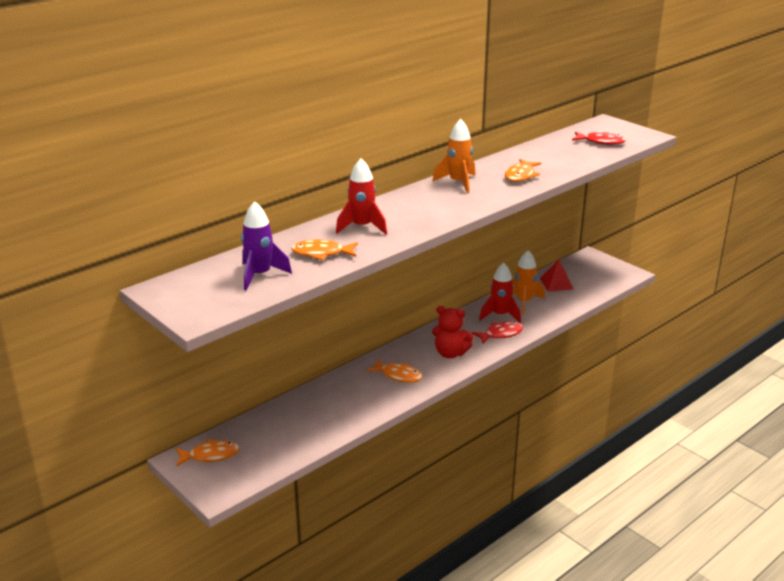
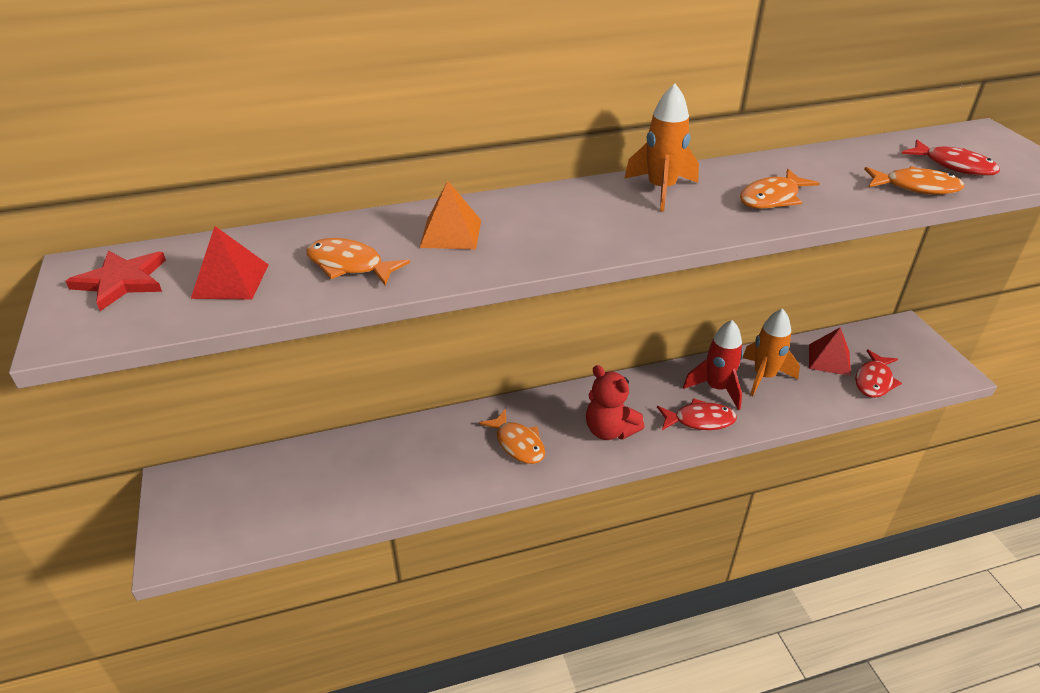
camera: 25 degrees right, 10 degrees up
orange fish [175,439,240,467] -> orange fish moved to [864,166,964,195]
purple rocket [241,201,292,290] -> red pyramid [191,226,269,300]
red rocket [336,159,387,234] -> orange pyramid [419,181,481,250]
none -> red star [66,251,166,311]
none -> red fish [855,349,902,398]

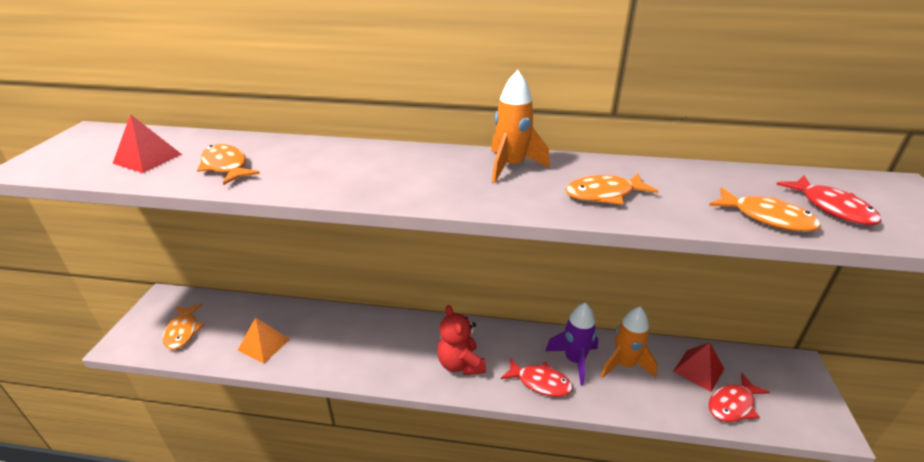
camera: 25 degrees right, 5 degrees down
red star [66,251,166,311] -> none
orange pyramid [419,181,481,250] -> orange pyramid moved to [238,317,290,364]
orange fish [479,409,545,464] -> orange fish moved to [163,303,205,350]
red rocket [683,320,743,410] -> purple rocket [545,302,598,386]

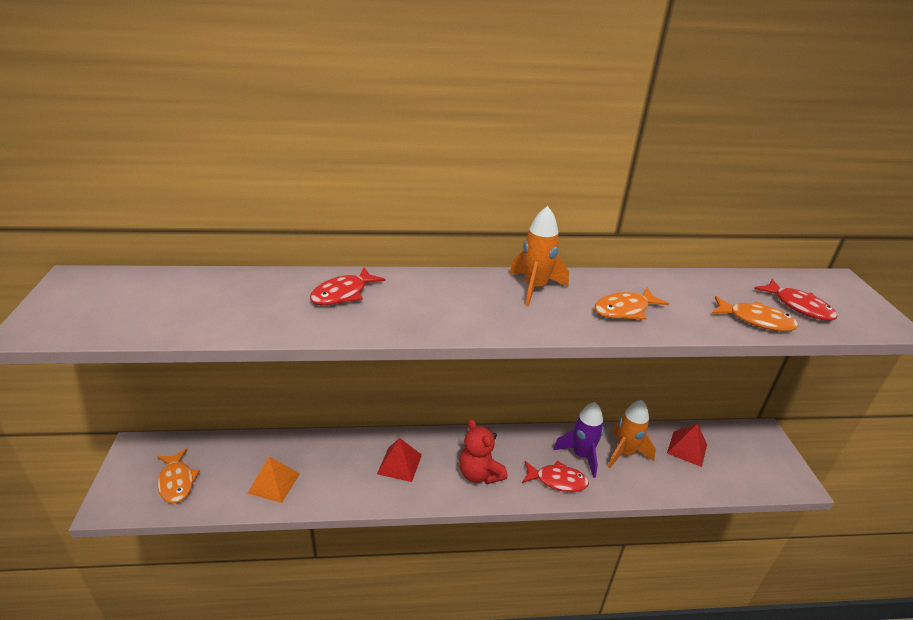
camera: 15 degrees left, 0 degrees up
red pyramid [112,114,182,173] -> red pyramid moved to [377,438,422,482]
orange fish [197,144,260,185] -> none
red fish [709,373,770,422] -> red fish moved to [310,267,385,306]

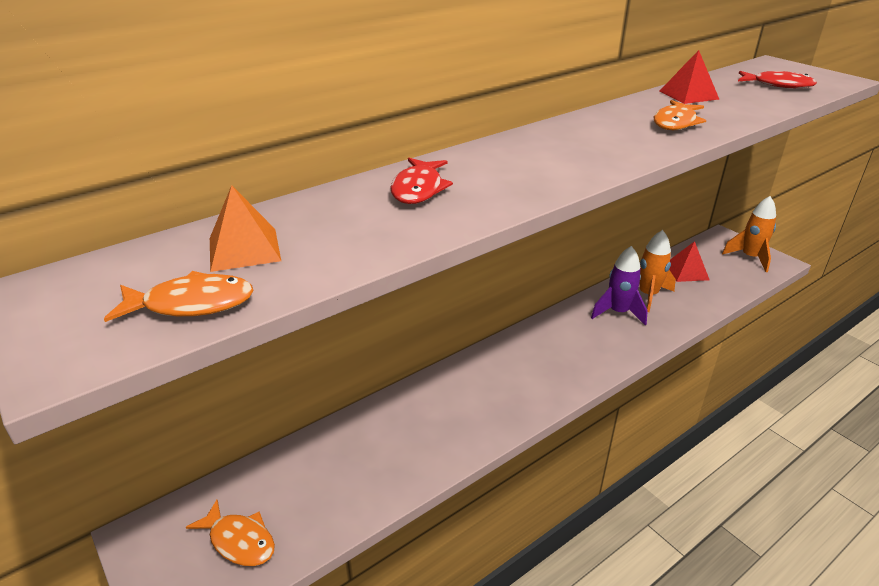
camera: 30 degrees left, 0 degrees up
orange pyramid [248,456,300,503] -> orange pyramid moved to [210,185,281,272]
red pyramid [377,438,422,482] -> red pyramid moved to [660,50,719,104]
red teddy bear [459,420,508,484] -> none
orange rocket [510,206,569,307] -> orange rocket moved to [722,196,776,272]
red fish [522,460,589,492] -> none
orange fish [712,296,798,331] -> orange fish moved to [104,271,254,322]

